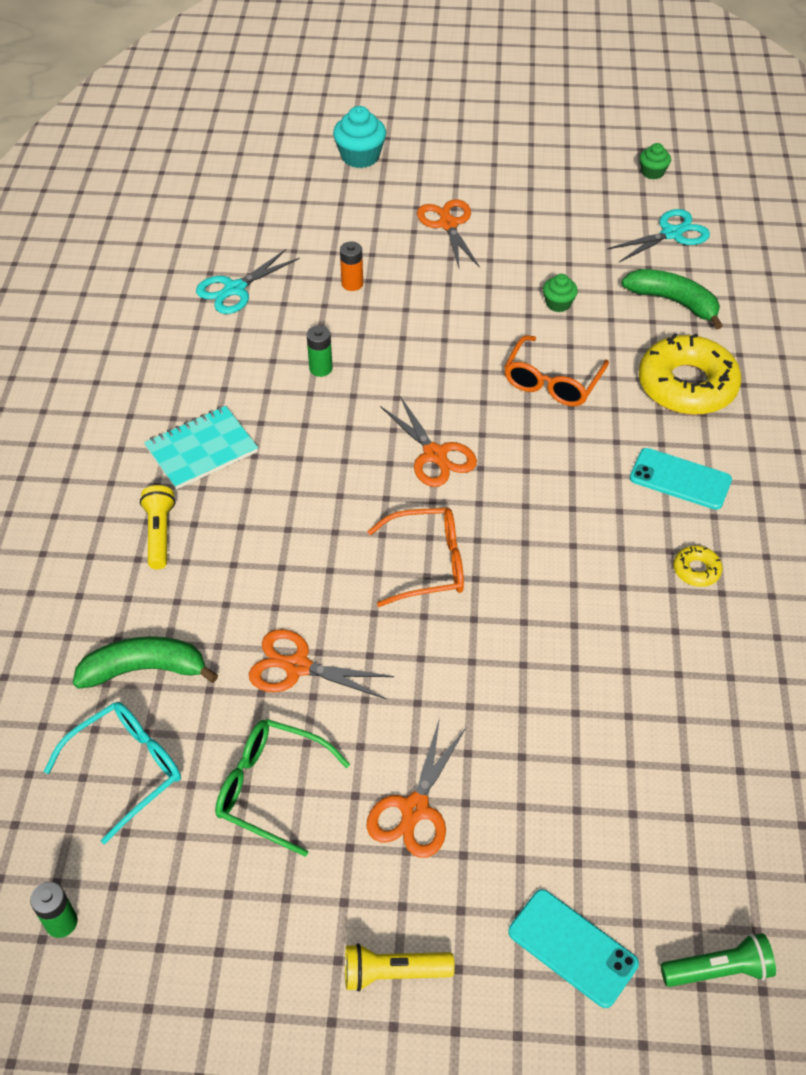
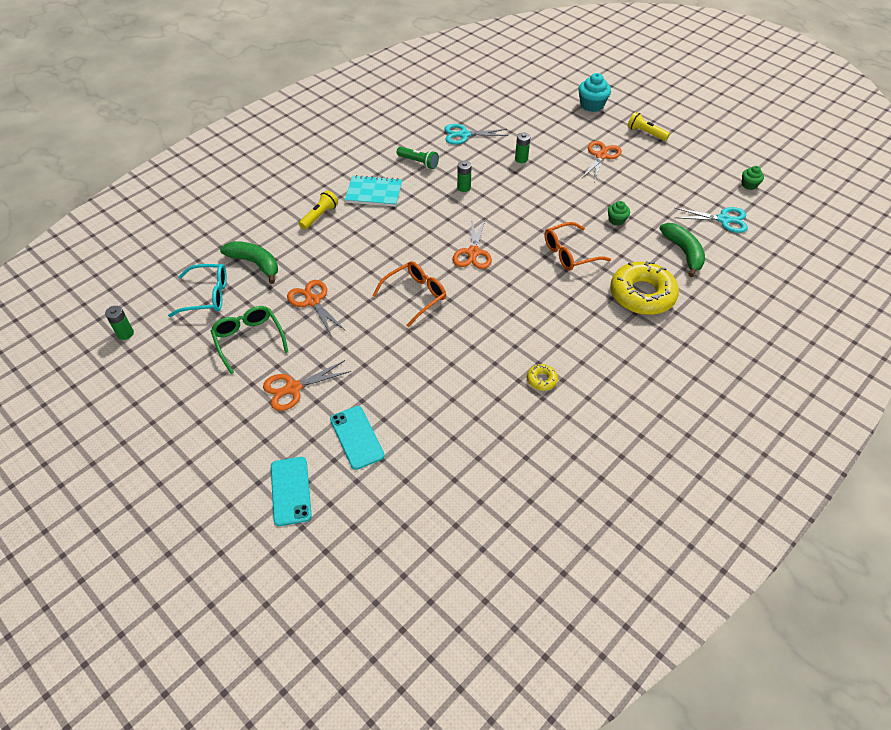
camera: 40 degrees right, 0 degrees up
orange battery [340,242,363,291] -> green battery [515,133,530,163]
yellow flashlight [345,943,455,991] -> yellow flashlight moved to [627,112,670,141]
orange glasses [367,508,464,607] -> orange glasses turned 75 degrees counterclockwise [373,261,446,327]
turquoise phone [630,448,732,510] -> turquoise phone moved to [330,406,384,470]
green flashlight [661,933,776,987] -> green flashlight moved to [397,146,439,169]

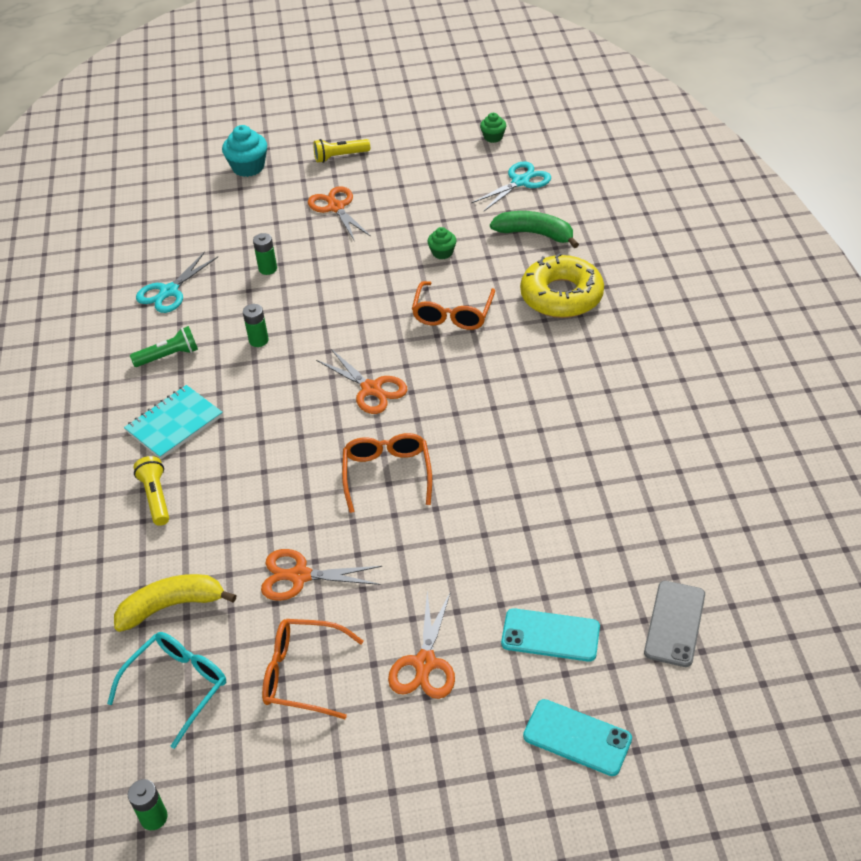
camera: 50 degrees left, 5 degrees down
green glasses [211,306,288,374] -> orange glasses [262,619,363,719]
green banana [220,241,278,284] -> yellow banana [114,574,237,632]
yellow donut [527,364,558,391] -> none
none -> grey phone [644,581,705,667]

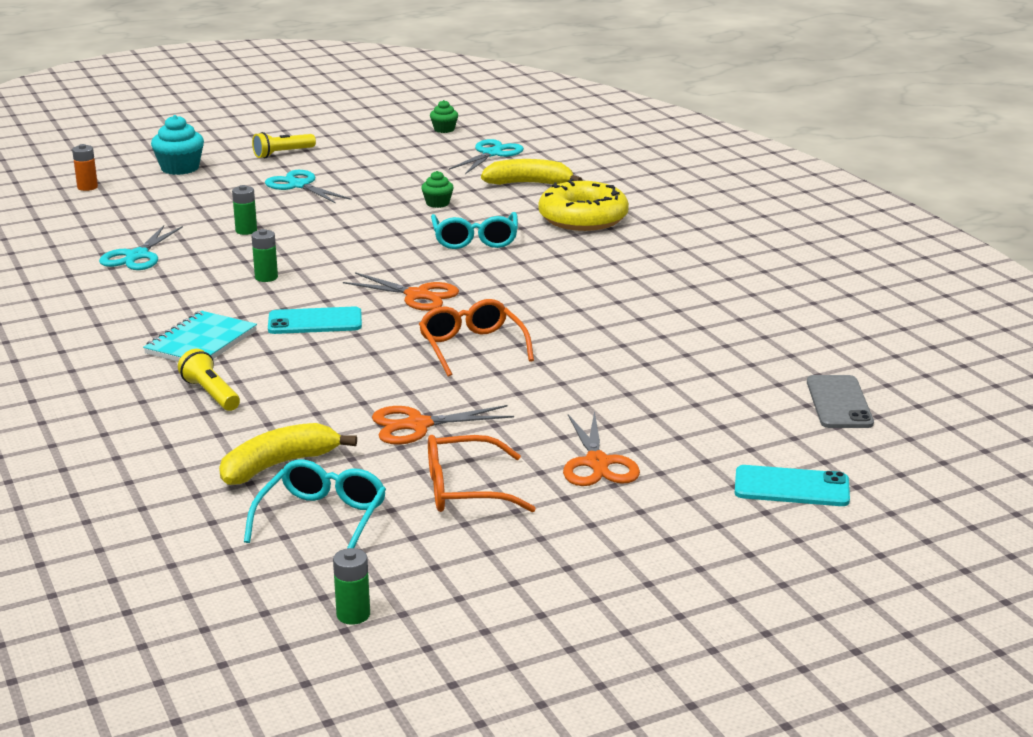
camera: 20 degrees left, 20 degrees down
green flashlight [130,326,198,367] -> none
orange scissors [308,186,371,242] -> turquoise scissors [265,170,352,204]
orange glasses [412,281,495,330] -> turquoise glasses [431,212,518,249]
green banana [490,211,579,248] -> yellow banana [481,159,582,185]
turquoise phone [501,608,600,662] -> turquoise phone moved to [268,307,362,334]
none -> orange battery [72,144,98,191]

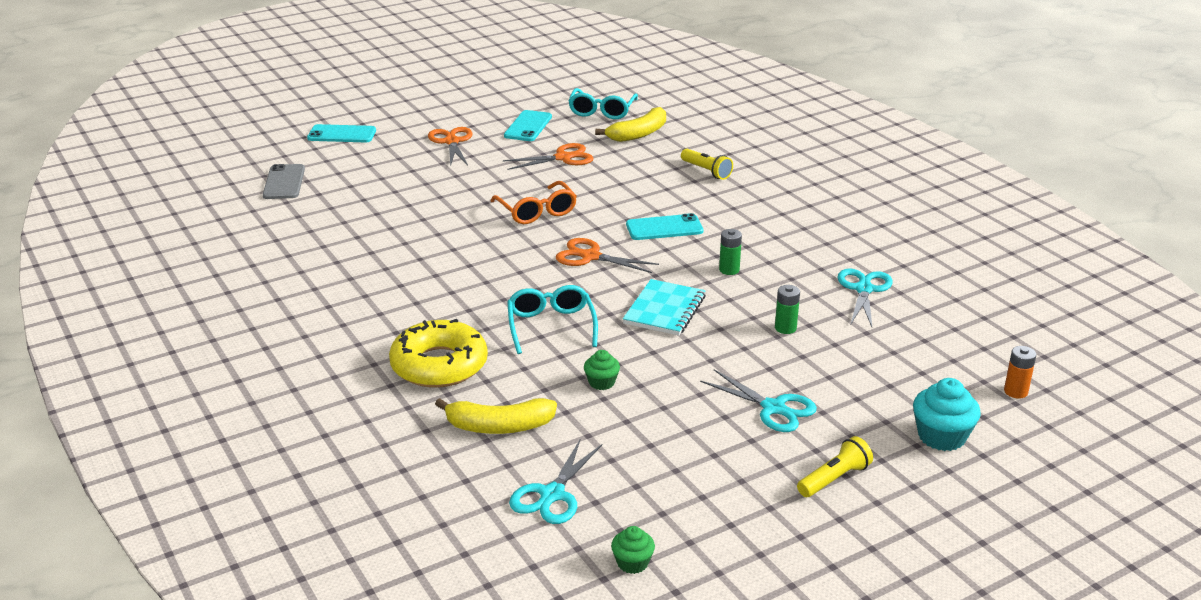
camera: 175 degrees right, 5 degrees up
turquoise notebook [143,311,257,362] -> turquoise notebook moved to [623,279,706,336]
green battery [333,548,370,625] -> none
orange glasses [428,435,536,512] -> turquoise phone [504,110,552,141]

